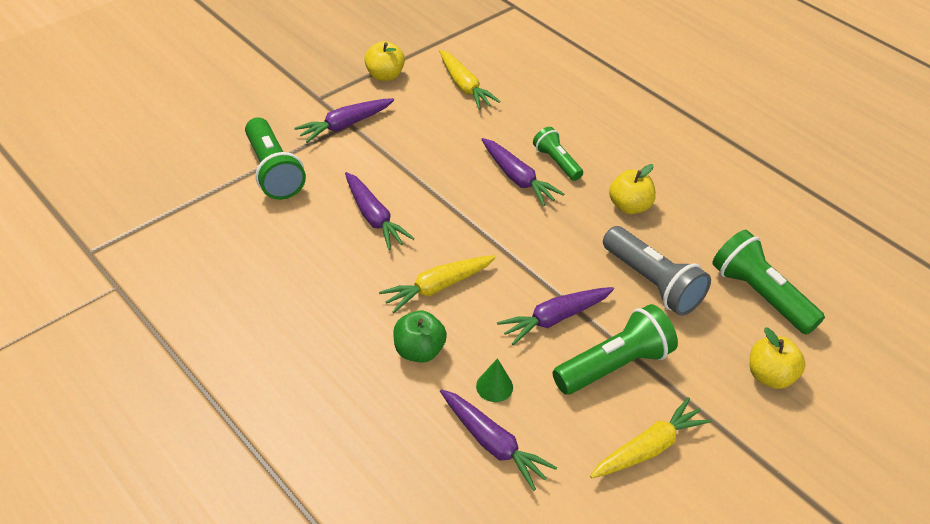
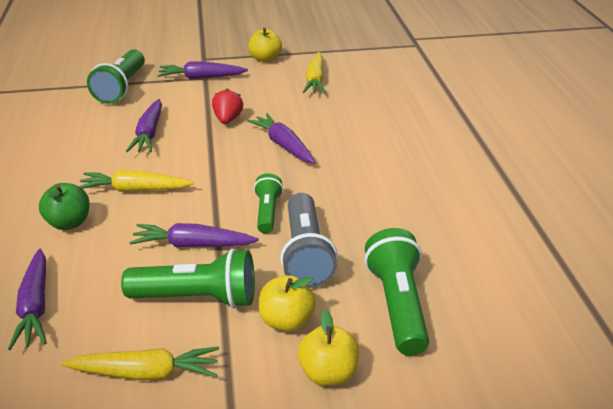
camera: 35 degrees right, 10 degrees down
green cone [476,358,513,402] -> none
purple carrot [481,138,564,206] -> purple carrot turned 150 degrees clockwise [247,113,316,164]
green flashlight [533,127,583,181] -> green flashlight moved to [254,173,283,234]
yellow apple [609,164,656,214] -> yellow apple moved to [259,275,316,332]
none -> red strawberry [212,89,243,124]

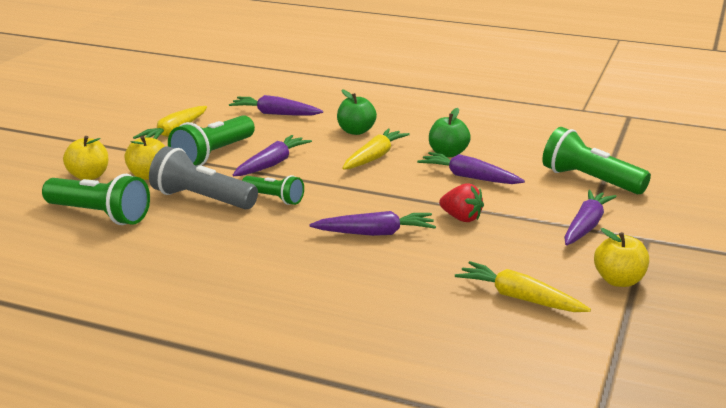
camera: 120 degrees right, 10 degrees down
none -> green apple [429,108,471,157]

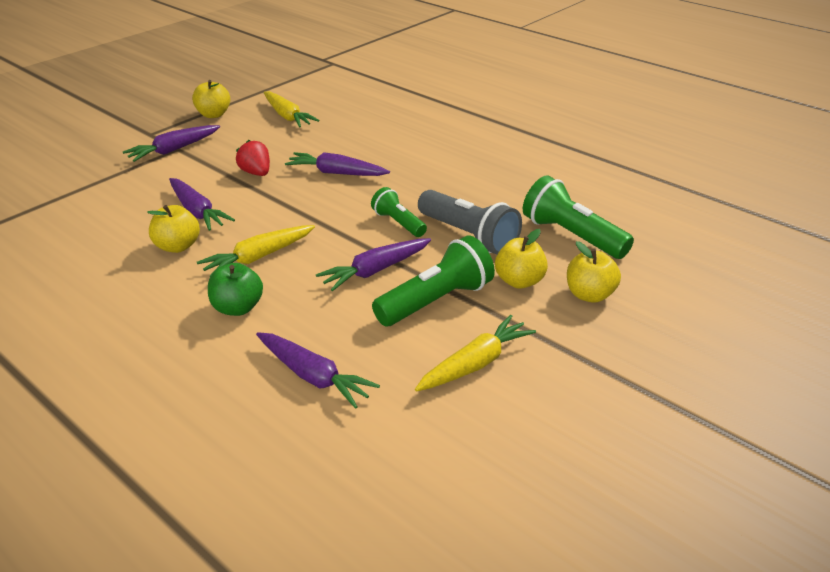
camera: 160 degrees left, 10 degrees up
green apple [429,108,471,157] -> yellow apple [147,205,200,253]
green flashlight [542,127,651,194] -> none

